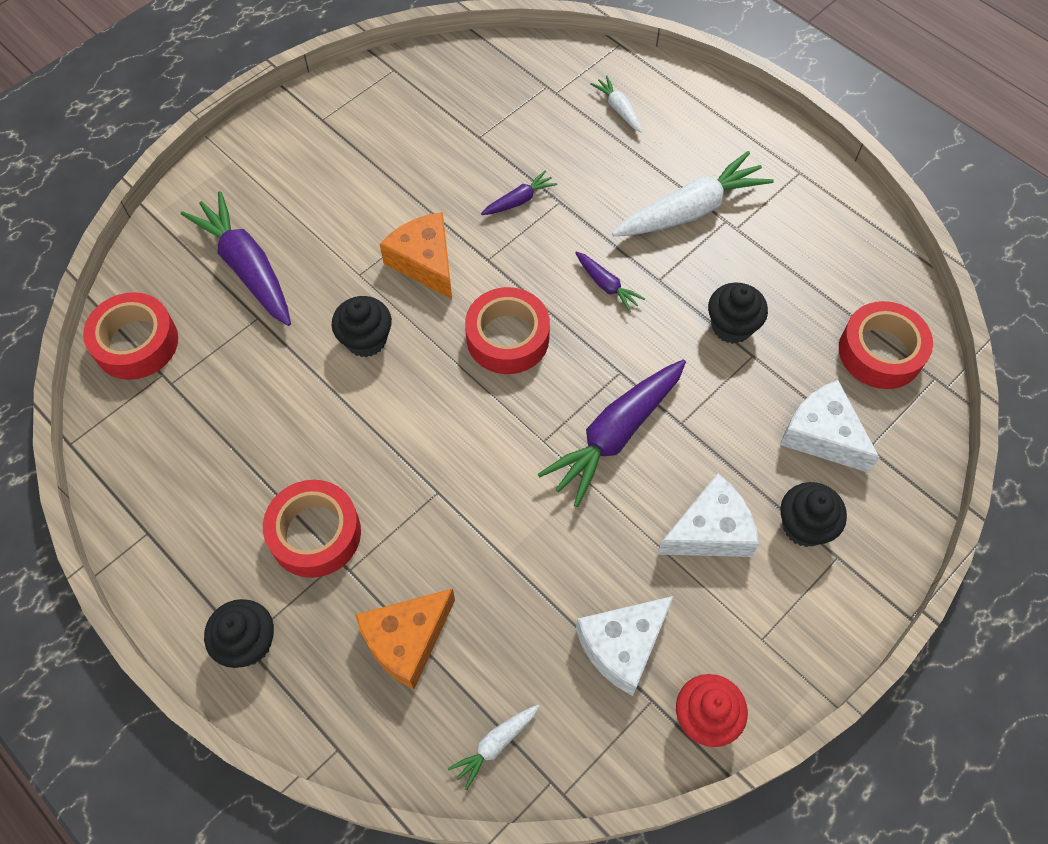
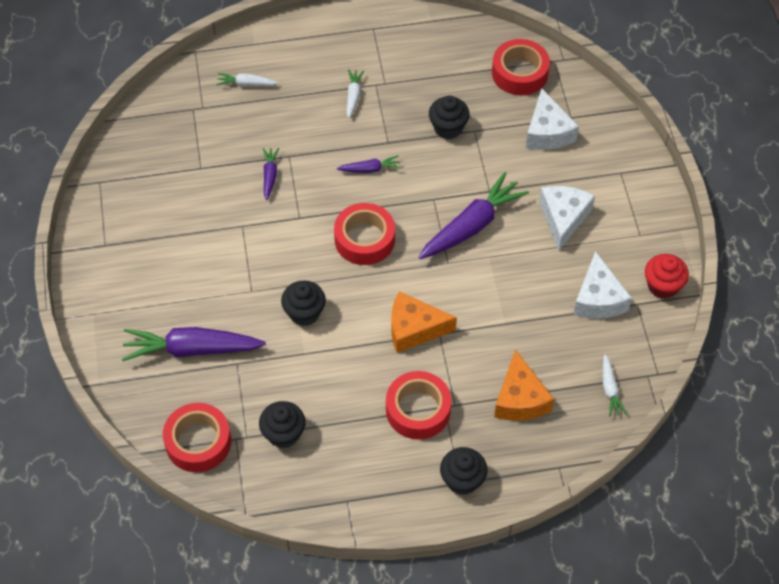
camera: 55 degrees left, 5 degrees down
orange cheese [380,212,452,299] -> orange cheese moved to [391,291,457,353]
purple carrot [538,360,686,507] -> purple carrot turned 120 degrees counterclockwise [419,172,529,259]
white carrot [612,151,774,236] -> white carrot [347,69,364,118], size x0.48
white cheese [780,380,880,473] -> white cheese turned 90 degrees counterclockwise [526,89,579,150]
black cupcake [781,482,847,547] -> black cupcake moved to [259,401,306,448]

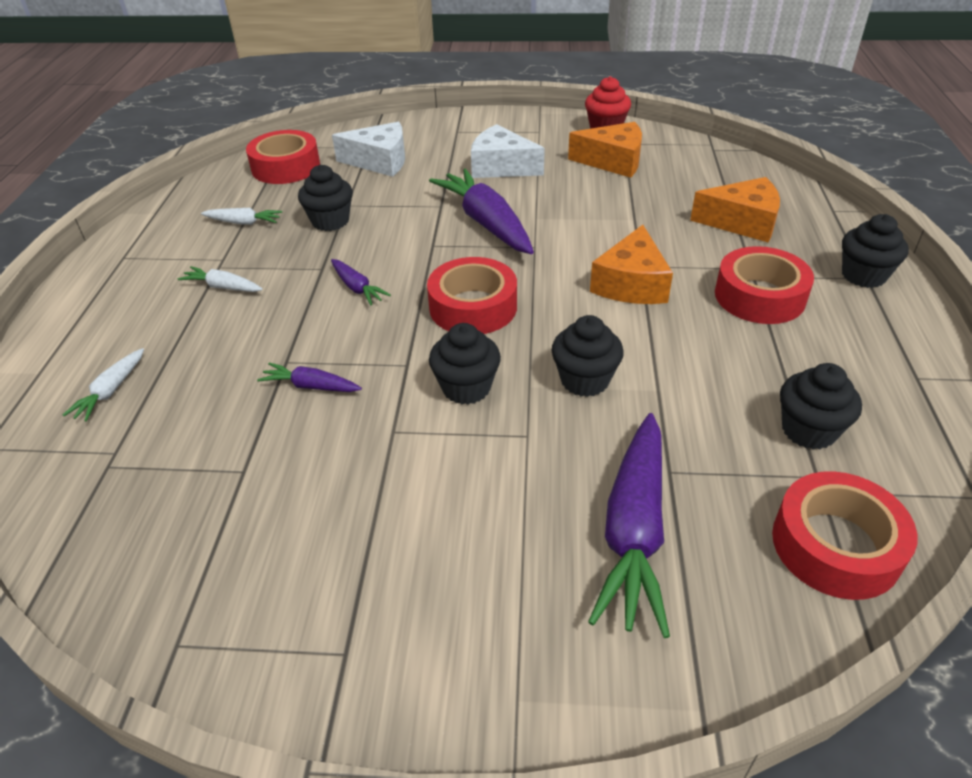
camera: 75 degrees left, 15 degrees down
purple carrot [337,155,401,173] -> purple carrot turned 135 degrees clockwise [331,259,391,305]
white cheese [573,251,632,319] -> orange cheese [568,122,642,178]
white carrot [602,354,627,417] -> white carrot moved to [201,208,282,225]
none -> black cupcake [429,323,501,405]

